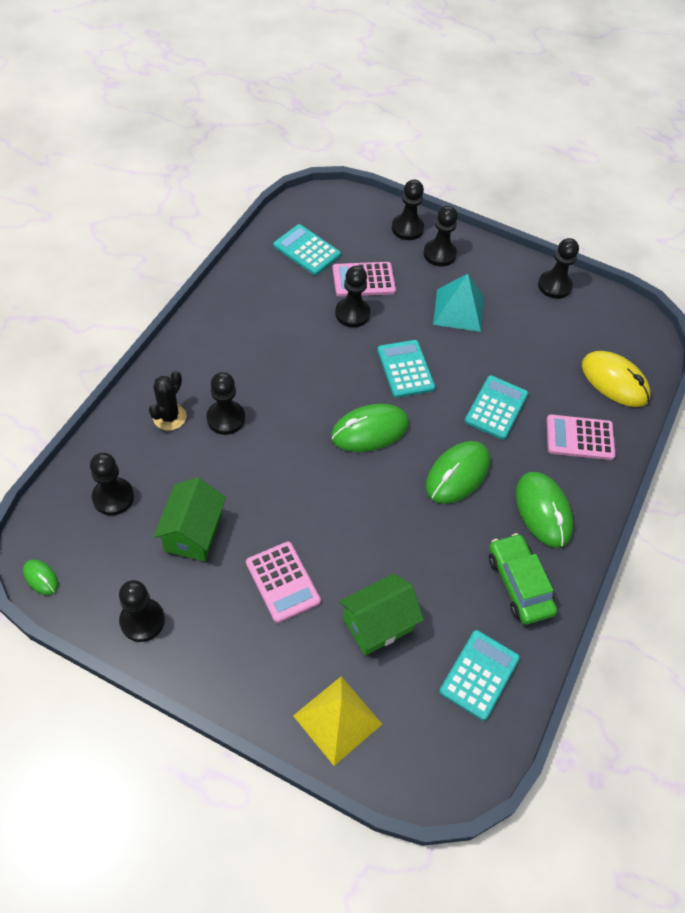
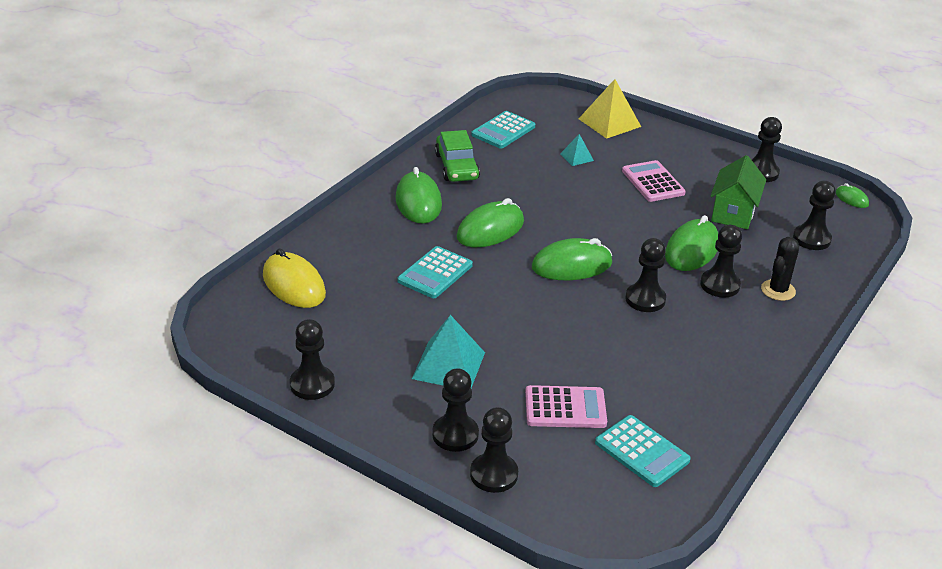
camera: 170 degrees left, 20 degrees down
black pawn [335,266,370,327] -> black pawn moved to [625,238,666,312]
green house [339,573,424,656] -> turquoise pyramid [560,134,594,166]
turquoise calculator [377,340,435,398] -> none
pink calculator [546,414,616,460] -> none
none -> green mouse [665,215,718,271]

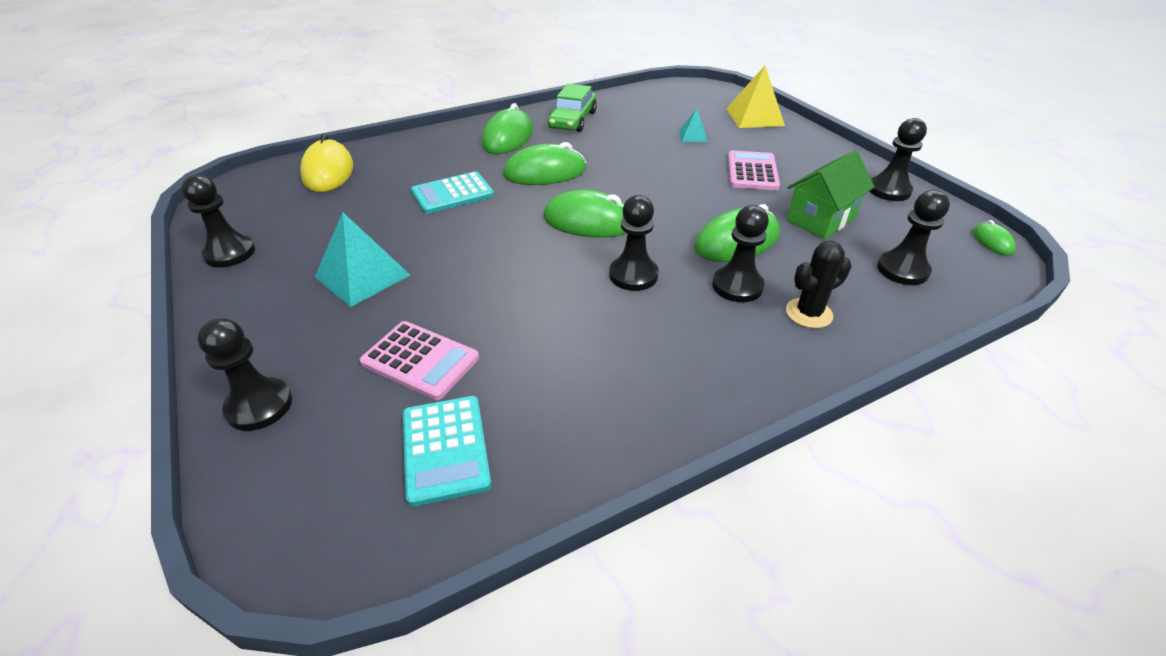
camera: 30 degrees right, 5 degrees up
black pawn [432,368,479,452] -> none
turquoise calculator [471,111,535,148] -> none

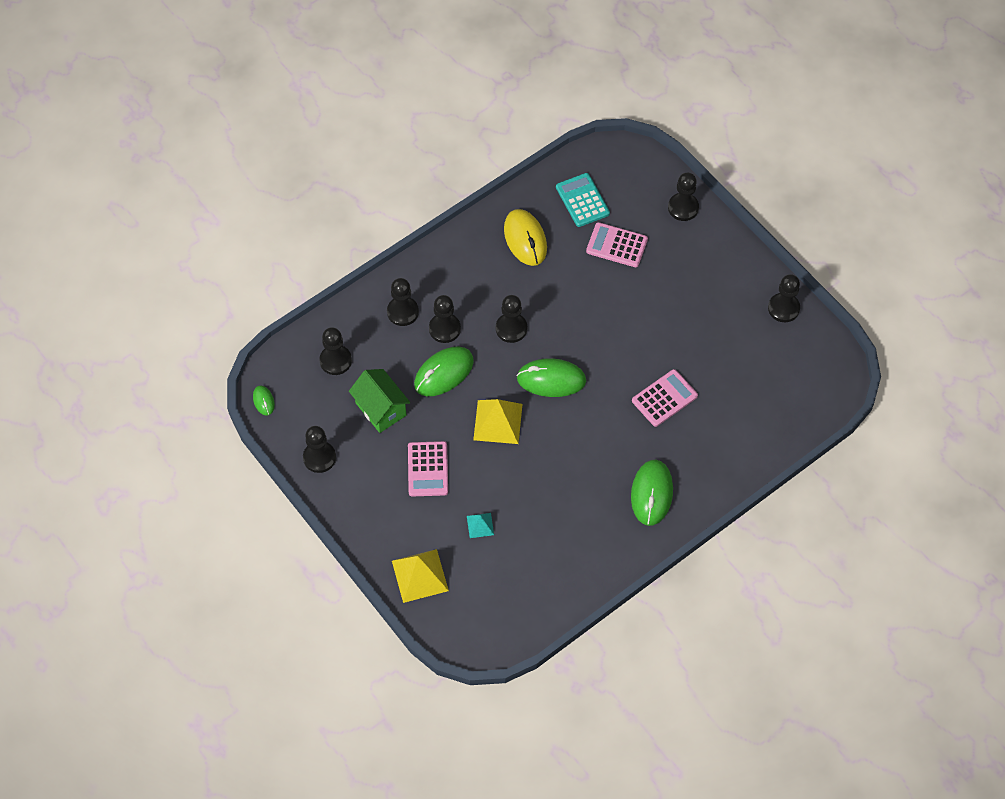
camera: 170 degrees right, 20 degrees up
yellow mouse [300,134,353,192] -> yellow mouse moved to [504,209,547,266]
turquoise pyramid [315,212,410,307] -> none
turquoise calculator [411,171,494,214] -> pink calculator [632,369,698,427]
green mouse [503,142,586,185] -> none
green car [548,84,597,132] -> none
green house [786,150,874,239] -> green house turned 75 degrees counterclockwise [349,369,410,433]
black cactus [786,241,852,328] -> black pawn [387,278,419,326]
none -> yellow pyramid [473,399,523,444]

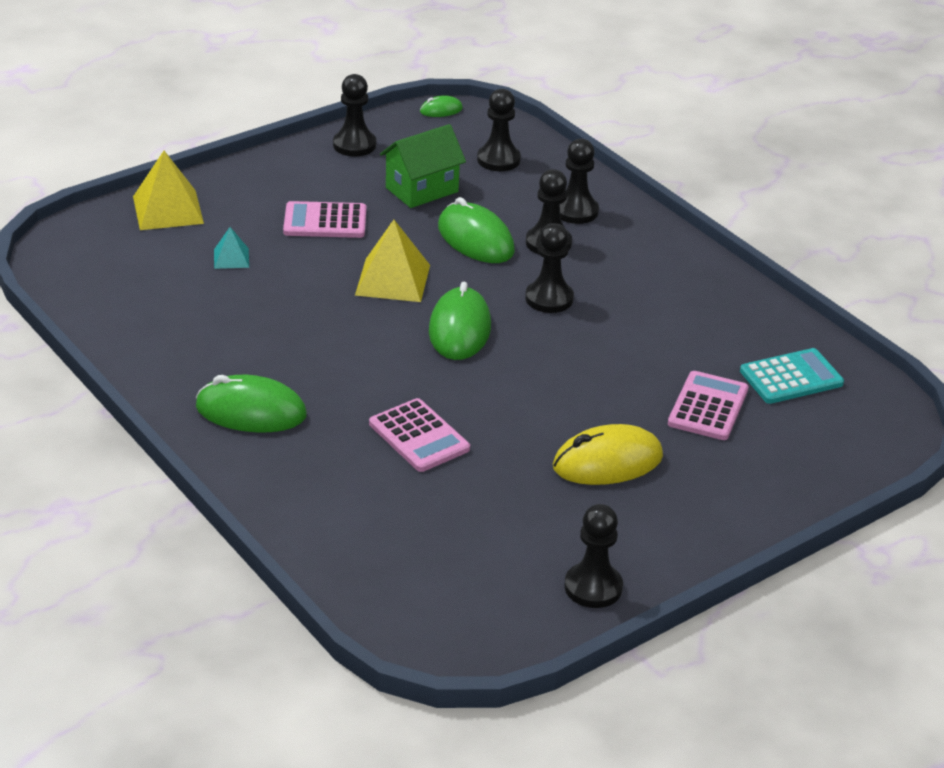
camera: 90 degrees right, 25 degrees down
yellow mouse [504,209,547,266] -> yellow mouse moved to [553,424,663,485]
black pawn [668,173,699,221] -> none

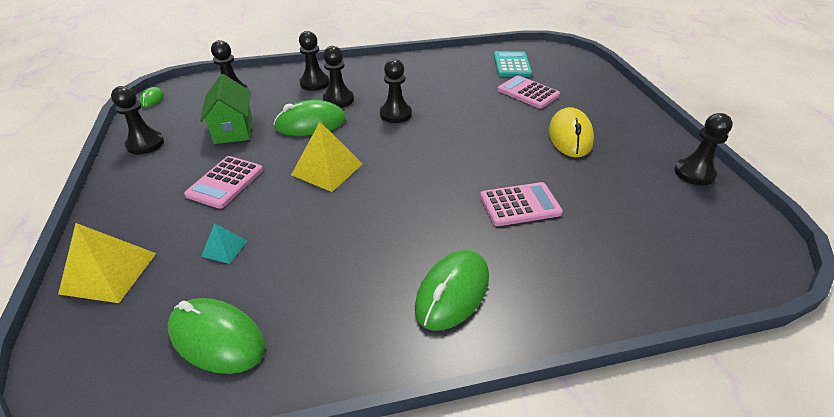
camera: 65 degrees left, 5 degrees up
green mouse [429,281,491,360] -> green mouse moved to [167,298,265,374]

